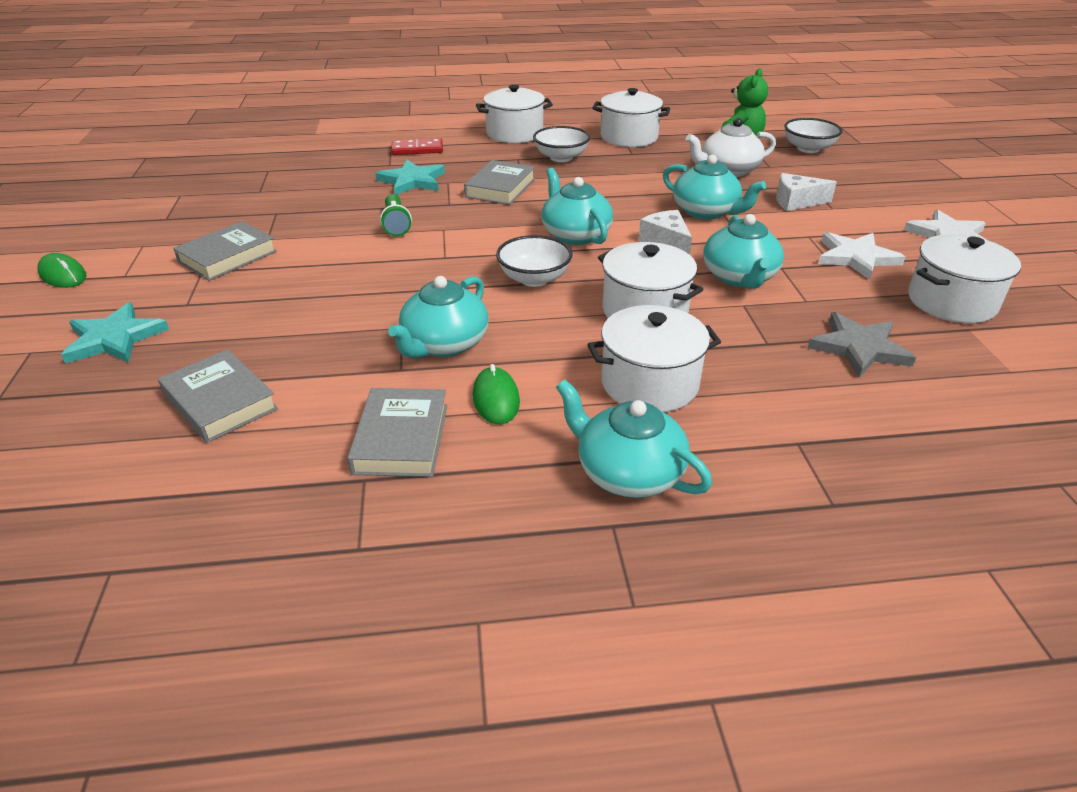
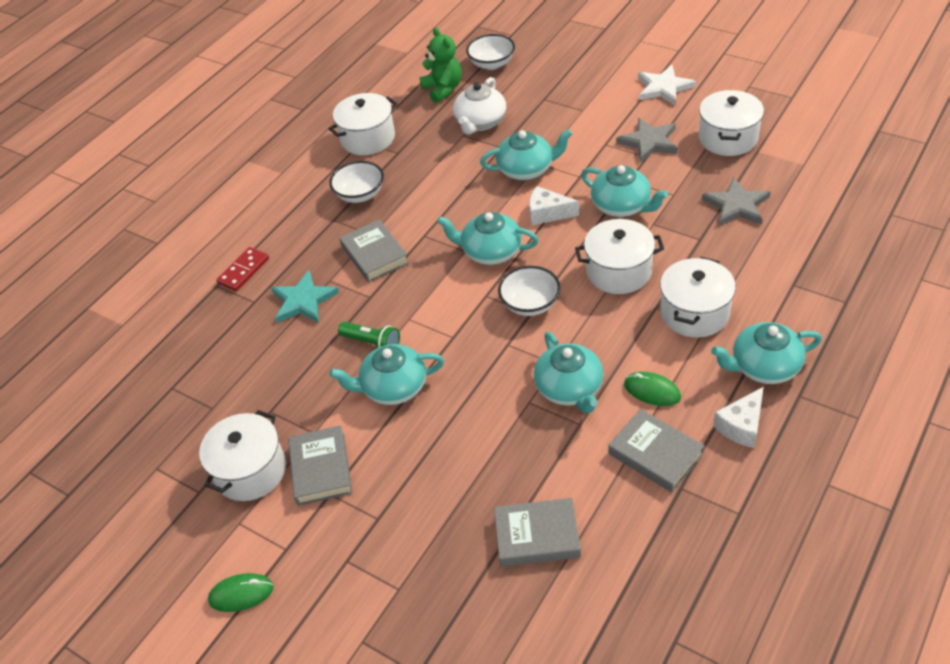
camera: 45 degrees left, 10 degrees up
turquoise star [61,302,169,364] -> none
white pot [476,85,553,143] -> white pot moved to [199,410,286,501]
white cheese [776,173,837,211] -> white cheese moved to [713,387,764,448]
white star [818,232,905,280] -> grey star [616,118,678,163]
none -> turquoise teapot [329,344,444,405]

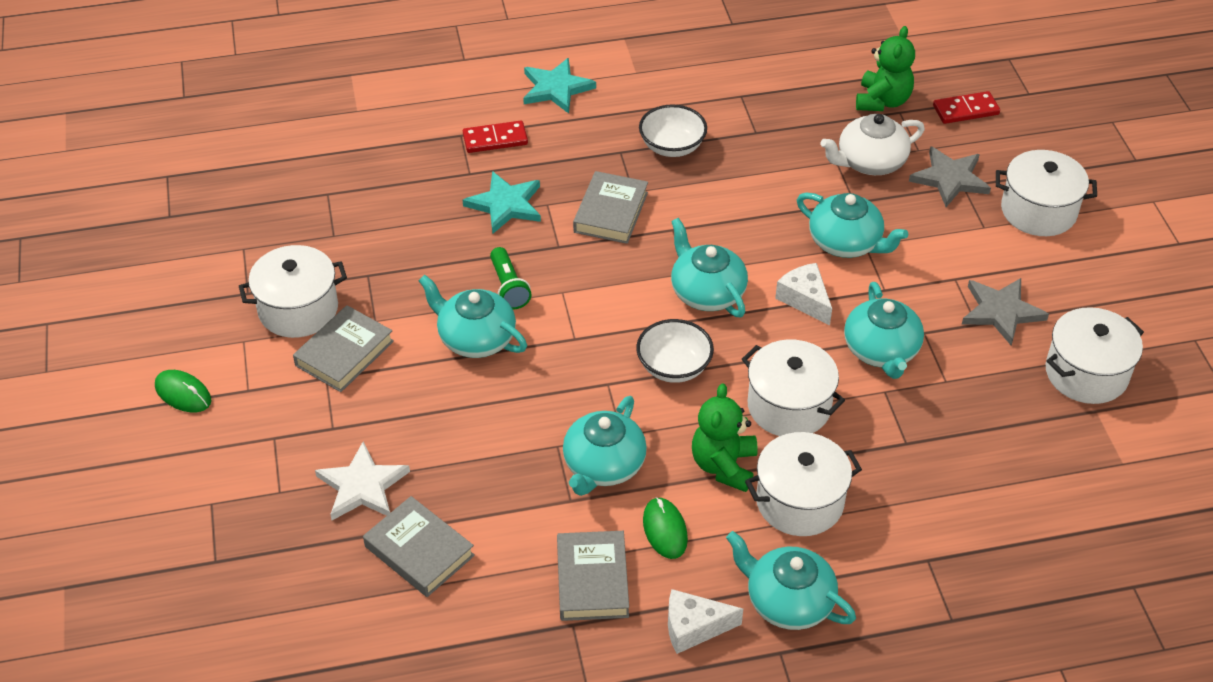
camera: 40 degrees right, 0 degrees up
white pot [328,93,397,155] -> white pot moved to [996,150,1097,236]
white bowl [466,34,515,70] -> red domino [933,91,1000,124]
white star [638,65,696,106] -> white star moved to [315,441,410,520]
grey star [702,177,771,226] -> grey star moved to [909,146,991,207]
none -> turquoise star [523,58,596,114]
none -> green teddy bear [692,383,758,492]

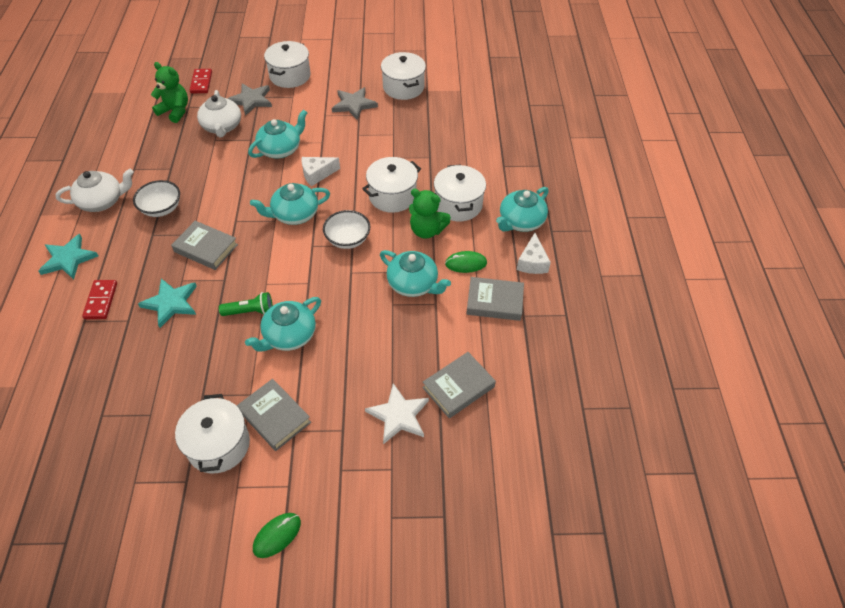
camera: 80 degrees left, 5 degrees up
turquoise teapot [844,282,924,379] -> none
none -> white teapot [55,169,134,212]

